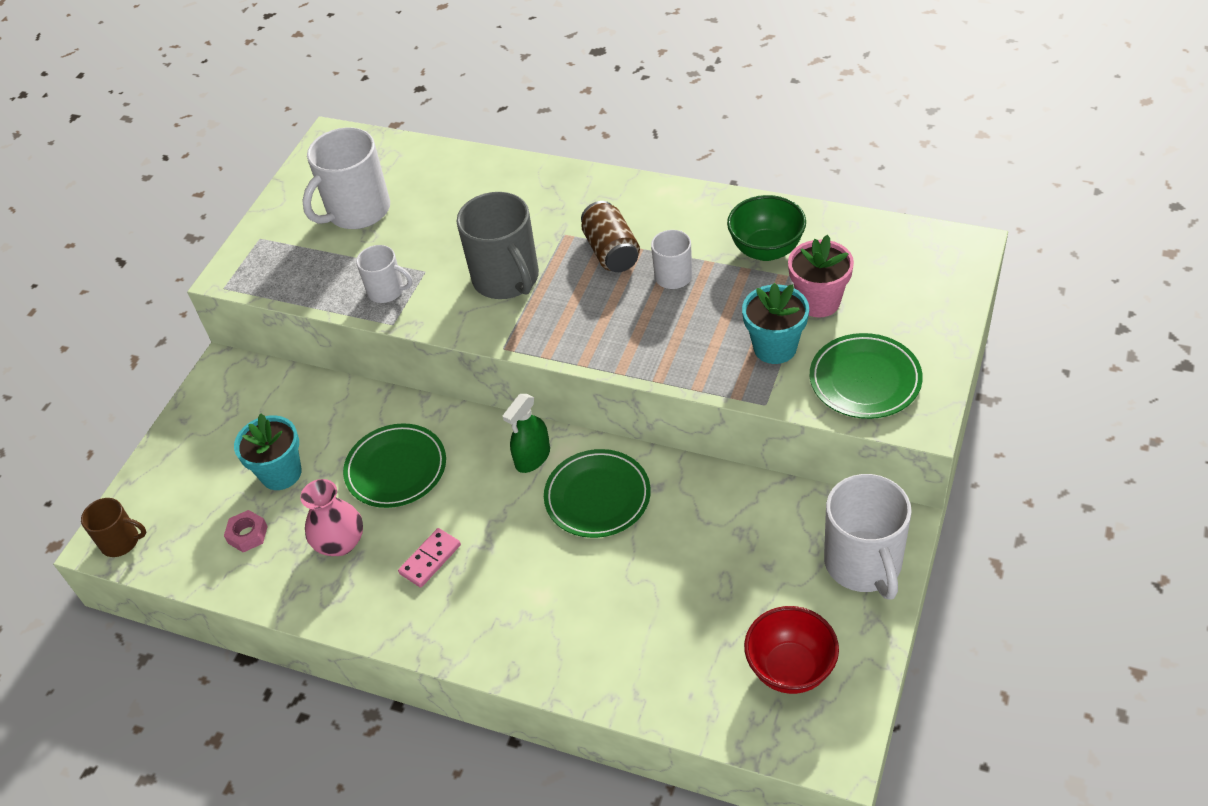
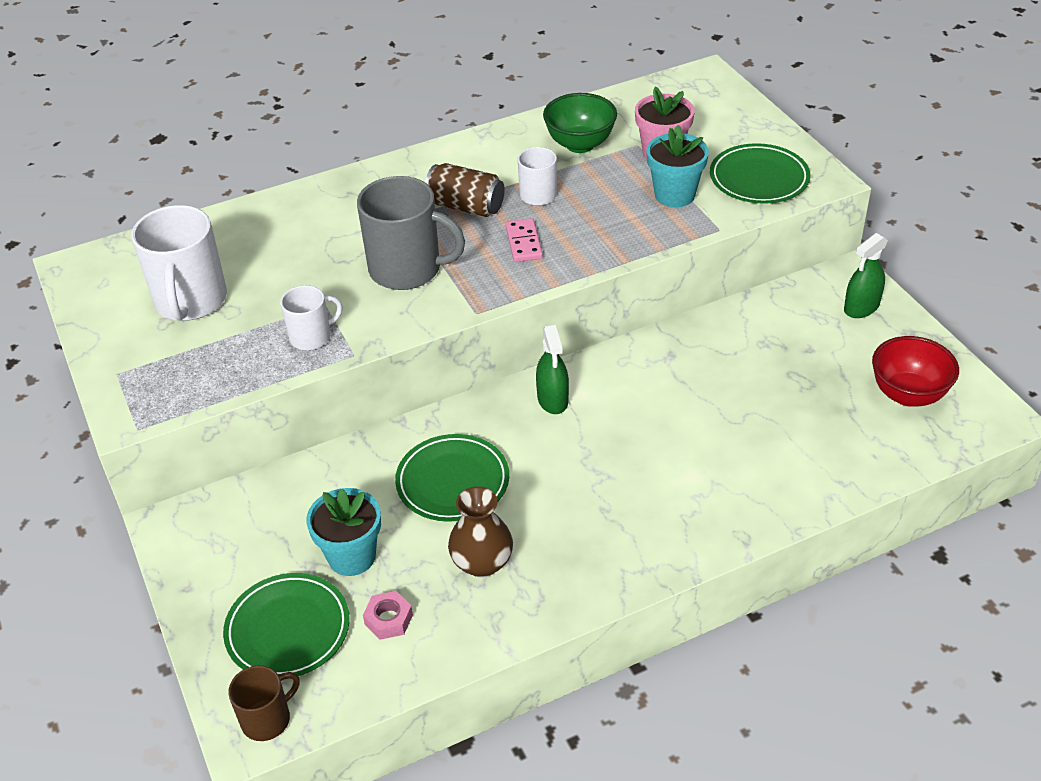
camera: 50 degrees left, 5 degrees down
pink vase [300,479,363,556] -> brown vase [448,486,513,577]
pink domino [398,528,461,588] -> pink domino moved to [505,218,543,262]
green plate [544,449,651,538] -> green plate moved to [223,573,350,676]
white mug [824,474,912,600] -> green spray bottle [844,233,888,318]

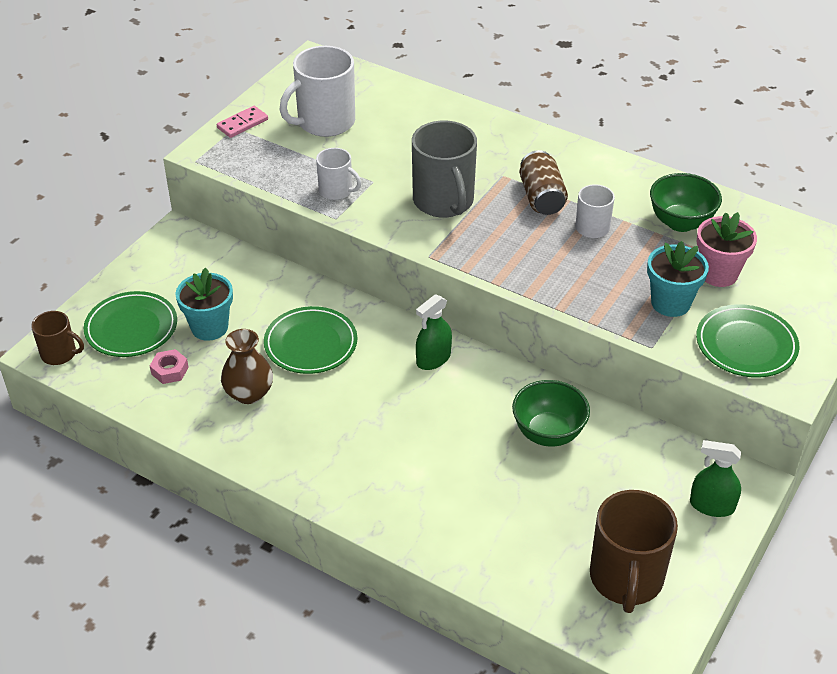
camera: 55 degrees right, 0 degrees up
pink domino [505,218,543,262] -> pink domino moved to [217,106,268,138]
red bowl [872,336,959,407] -> brown mug [590,490,678,613]
none -> green bowl [512,380,590,447]

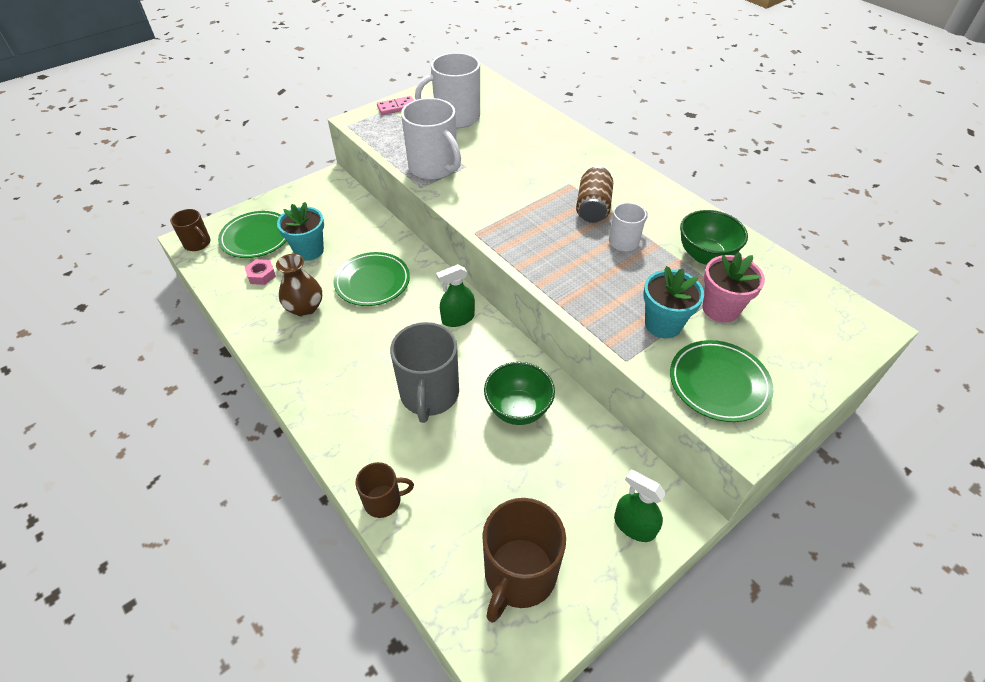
camera: 20 degrees right, 5 degrees up
white mug [316,148,361,200] -> white mug [401,98,461,180], size x1.82
grey mug [412,121,477,217] -> grey mug moved to [390,322,459,423]
none -> brown mug [355,462,414,518]

